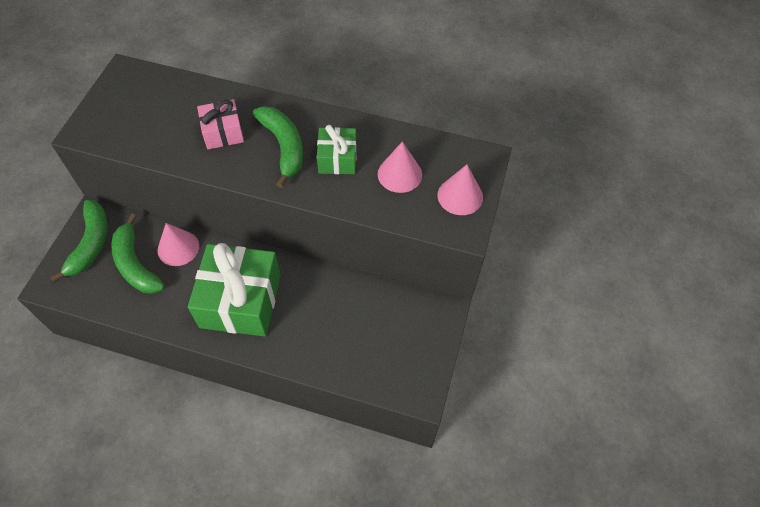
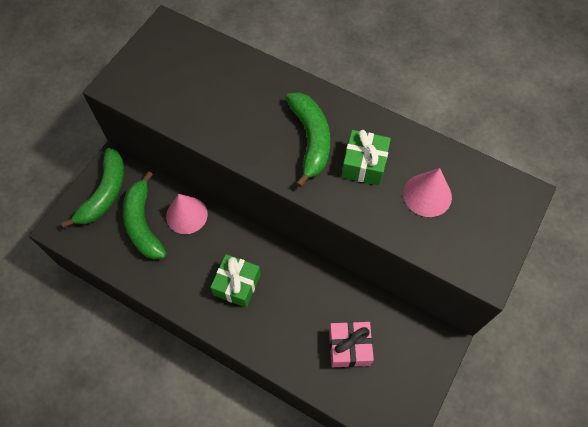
camera: 15 degrees right, 5 degrees up
green gift [188,243,281,336] -> green gift [210,254,261,308], size x0.52
pink gift [197,99,244,149] -> pink gift moved to [329,322,374,367]
pink cone [437,165,483,215] -> none

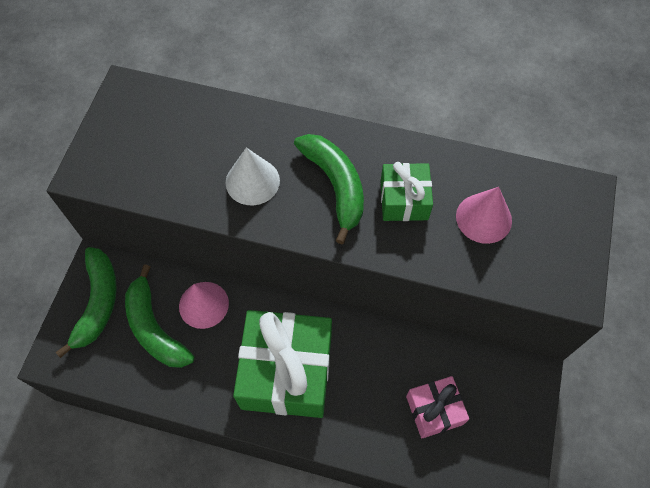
camera: 15 degrees left, 0 degrees up
green gift [210,254,261,308] -> green gift [233,310,332,418], size x1.91
none -> white cone [226,148,280,205]

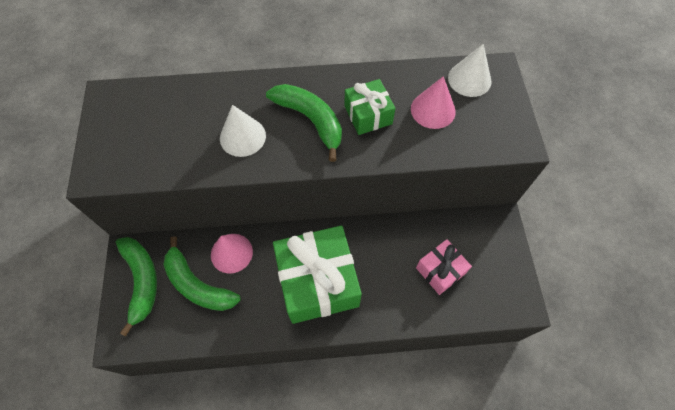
camera: 20 degrees left, 0 degrees up
none -> white cone [448,44,491,97]

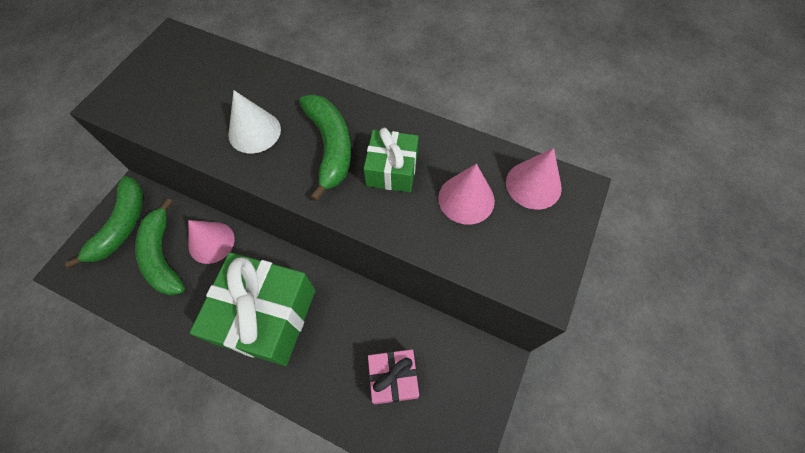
camera: 30 degrees right, 0 degrees up
white cone [448,44,491,97] -> pink cone [506,148,562,210]

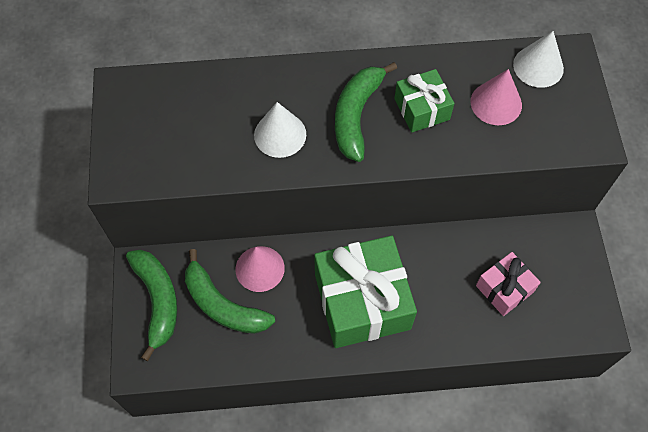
camera: 30 degrees left, 0 degrees up
green banana [299,95,351,202] -> green banana turned 120 degrees counterclockwise [335,62,397,162]
pink cone [506,148,562,210] -> white cone [513,31,564,88]

